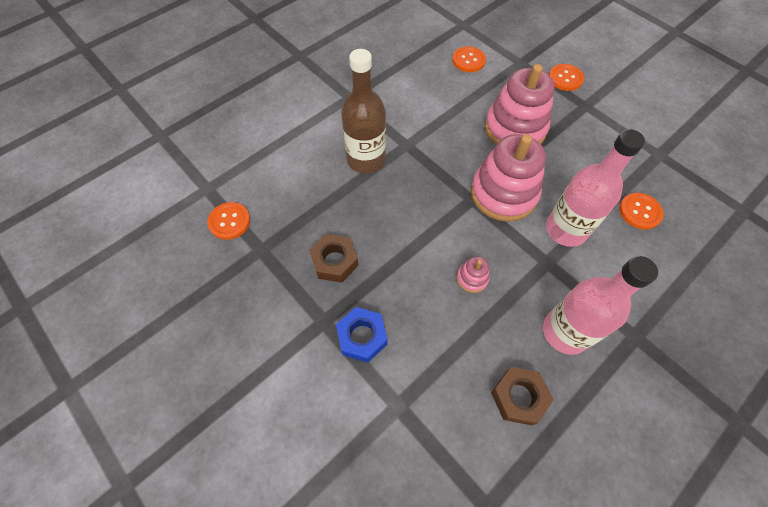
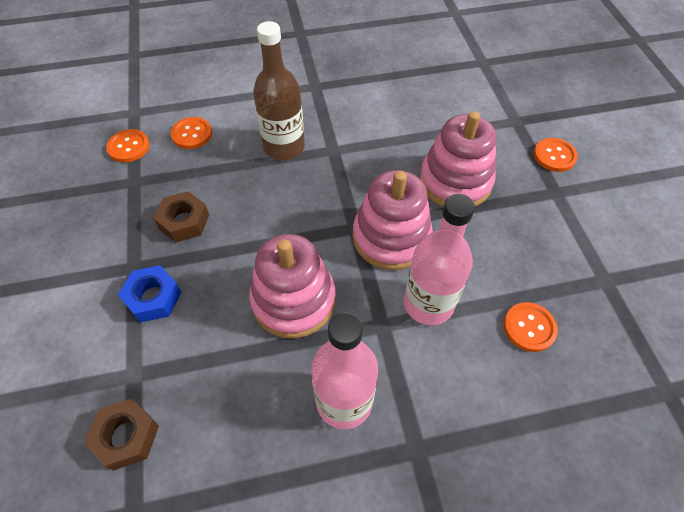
camera: 30 degrees right, 5 degrees down
orange button [452,46,486,72] -> orange button moved to [171,117,212,149]
pink stacking toy [457,256,490,293] -> pink stacking toy [249,234,336,338], size x2.34
brown nut [491,367,554,425] -> brown nut moved to [84,399,159,471]

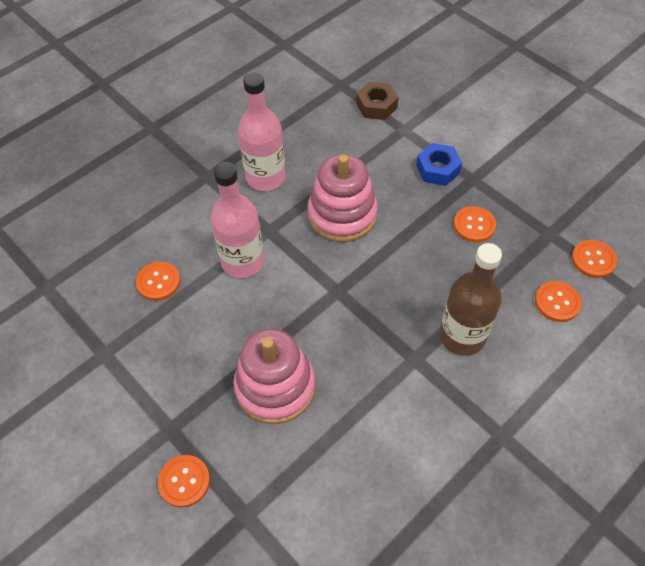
camera: 150 degrees right, 0 degrees up
brown nut [153,191,209,242] -> orange button [454,206,496,242]
pink stacking toy [353,170,433,270] -> none

